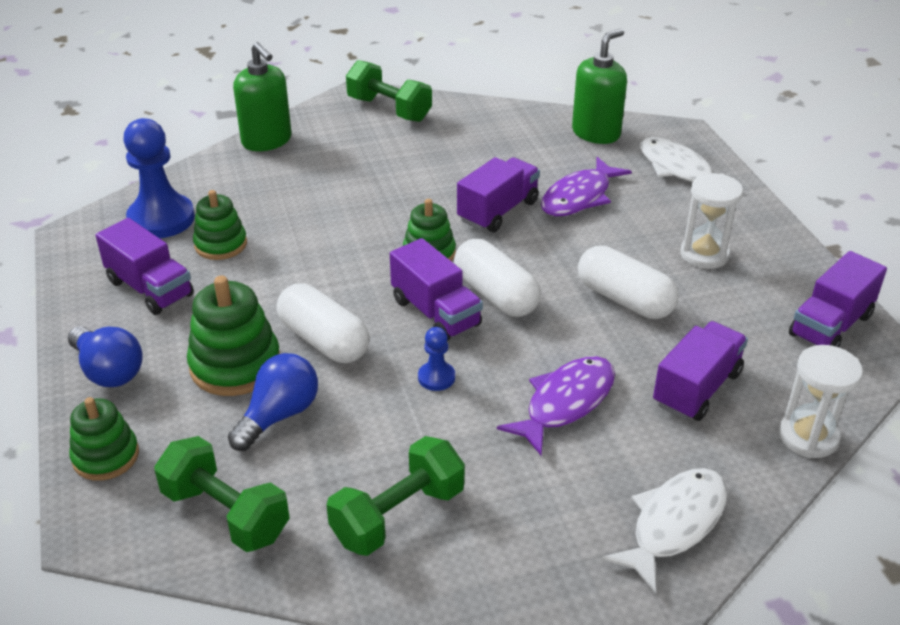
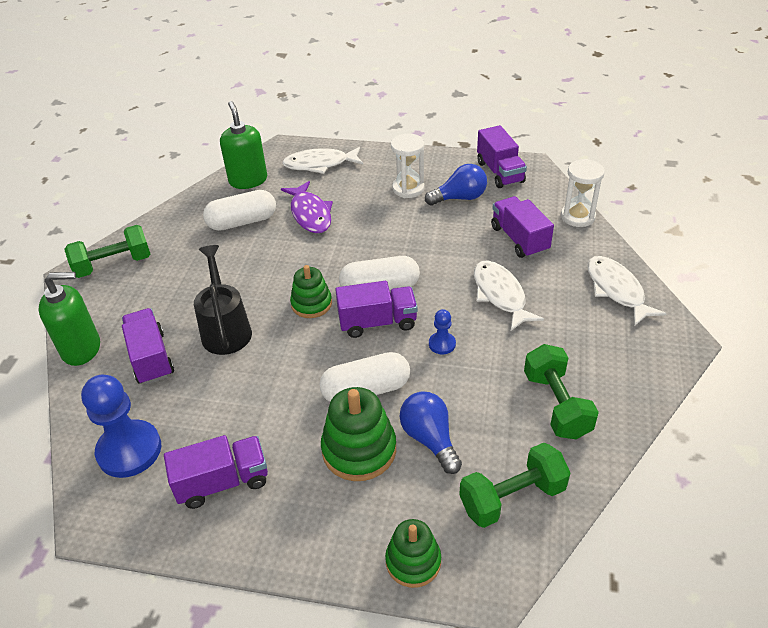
camera: 60 degrees left, 5 degrees up
blue light bulb [68,326,143,387] -> blue light bulb moved to [425,164,487,205]
green stacking toy [193,190,247,260] -> none
purple truck [457,157,540,232] -> purple truck moved to [122,308,174,385]
purple fish [497,356,615,456] -> white fish [474,261,544,331]
white capsule [578,246,679,319] -> white capsule moved to [203,190,276,231]
none -> black watering can [194,245,252,355]

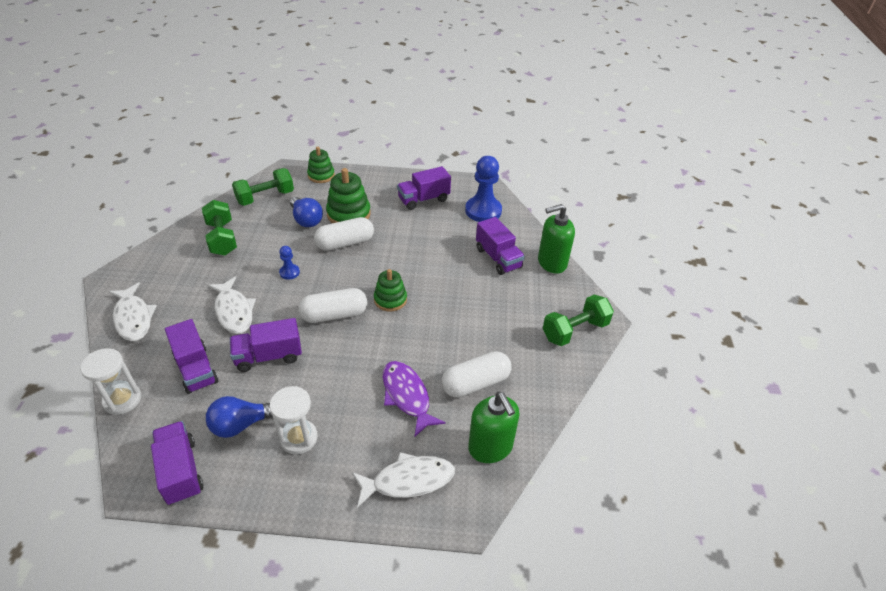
camera: 170 degrees right, 0 degrees up
black watering can [194,245,252,355] -> none
purple truck [335,281,418,338] -> purple truck moved to [230,318,302,372]

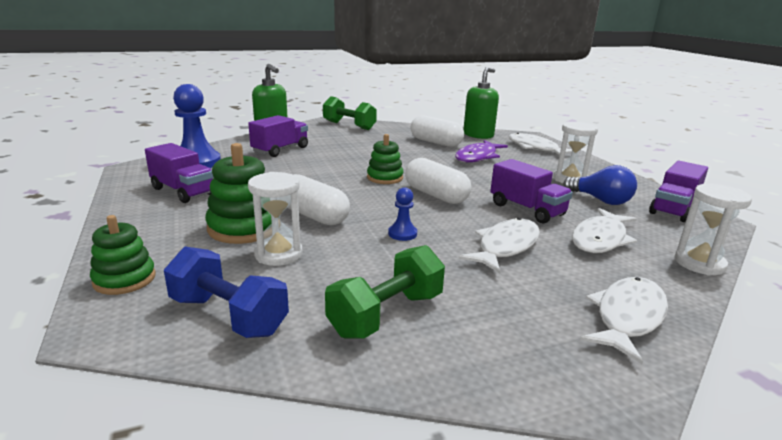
camera: 115 degrees left, 20 degrees down
purple truck [165,319,218,394] -> white fish [572,208,637,253]
green dumbbell [232,168,294,206] -> blue dumbbell [164,246,289,338]
blue light bulb [290,197,323,227] -> white hourglass [248,172,303,266]

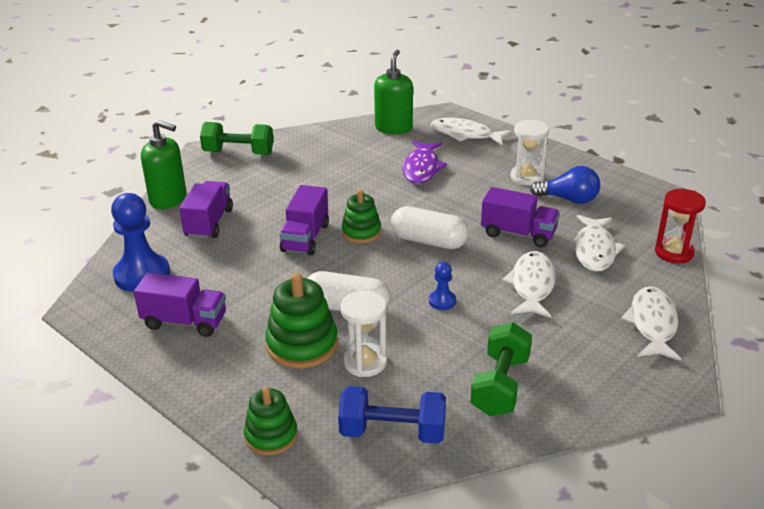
camera: 25 degrees left, 10 degrees up
white capsule [411,115,464,147] -> none
purple truck [649,161,708,222] -> purple truck moved to [280,185,329,255]
white hourglass [675,184,752,276] -> red hourglass [655,189,706,263]

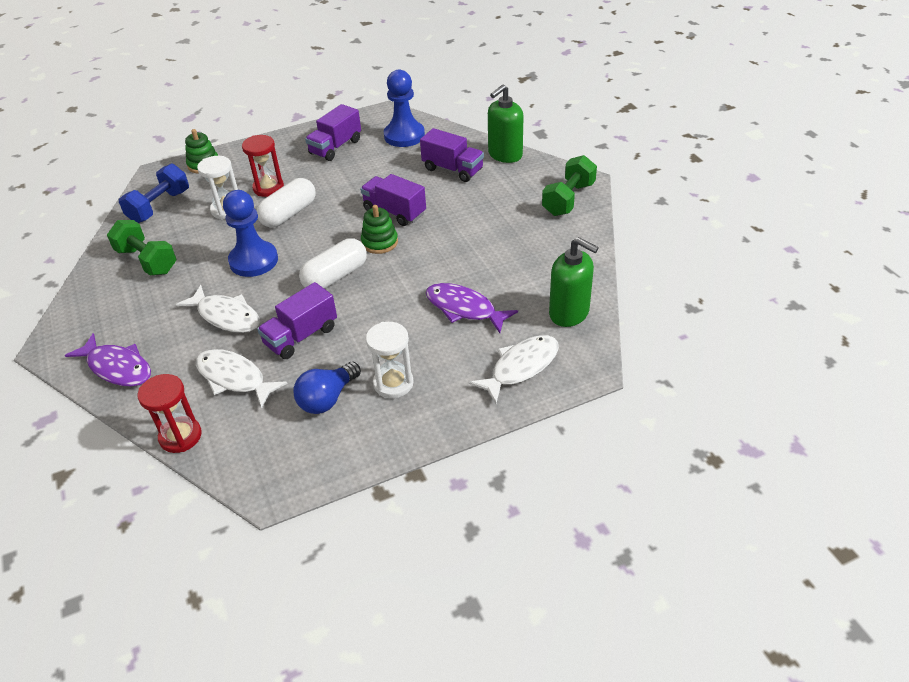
camera: 115 degrees right, 10 degrees up
green stacking toy [265,273,338,368] -> red hourglass [242,135,284,197]
blue pawn [429,262,456,310] -> blue pawn [223,190,278,277], size x2.09
white fish [621,286,682,361] -> purple fish [65,333,151,386]

